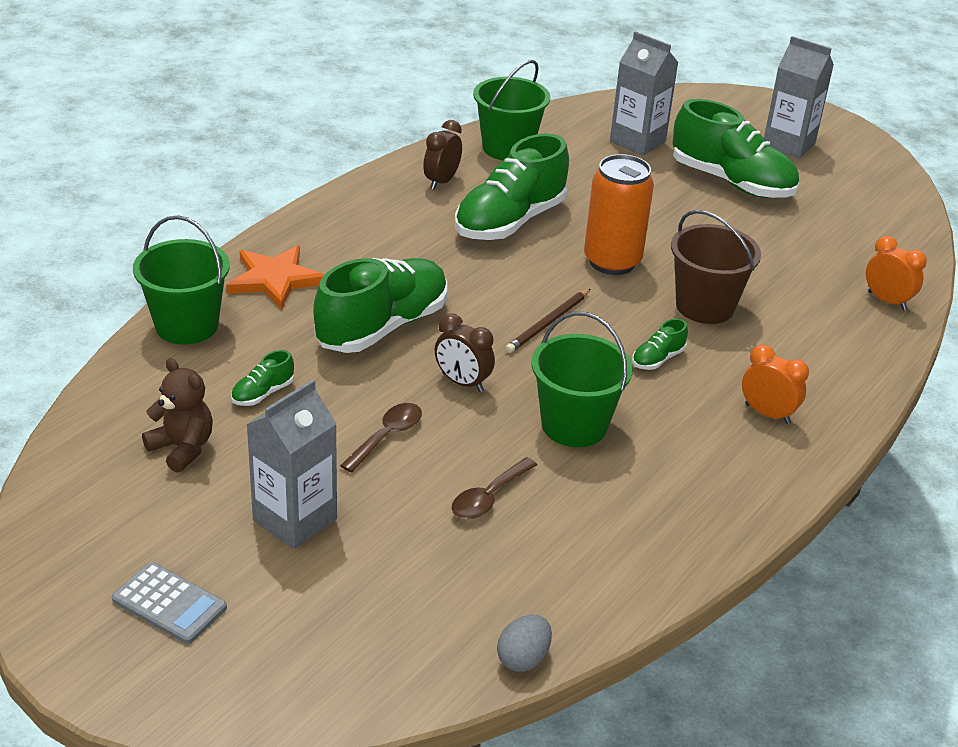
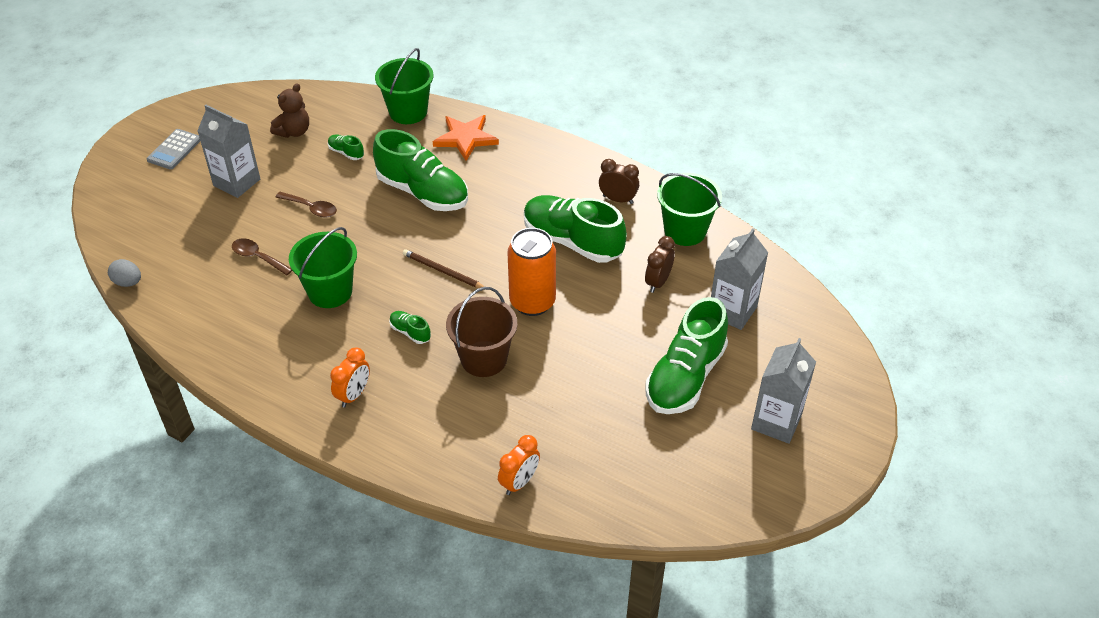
camera: 85 degrees right, 10 degrees up
brown clock [435,313,495,392] -> brown clock moved to [645,236,675,293]

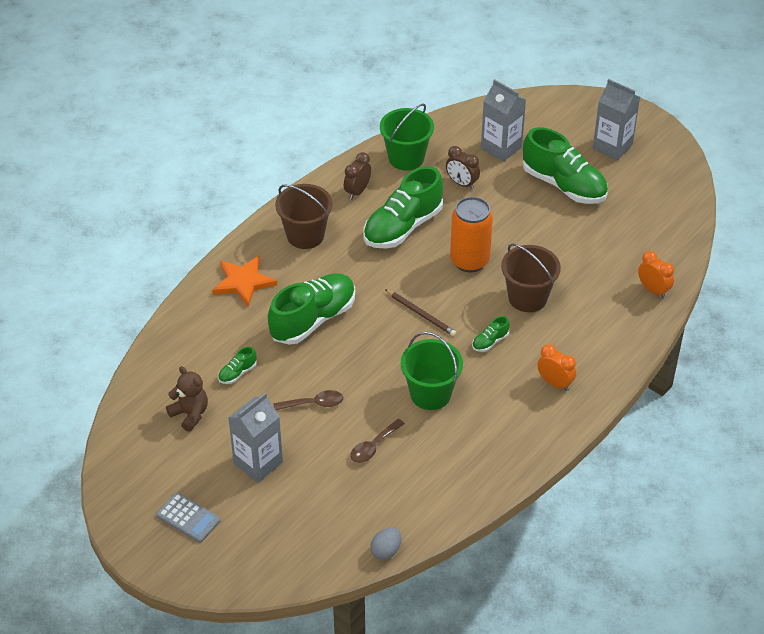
camera: 80 degrees left, 0 degrees up
brown spoon [275,192,337,218] -> brown spoon turned 45 degrees clockwise [273,390,343,410]
green bucket [375,48,433,124] -> none
brown pencil [403,249,485,288] -> brown pencil turned 90 degrees counterclockwise [385,289,456,336]
none -> brown bucket [275,184,333,249]

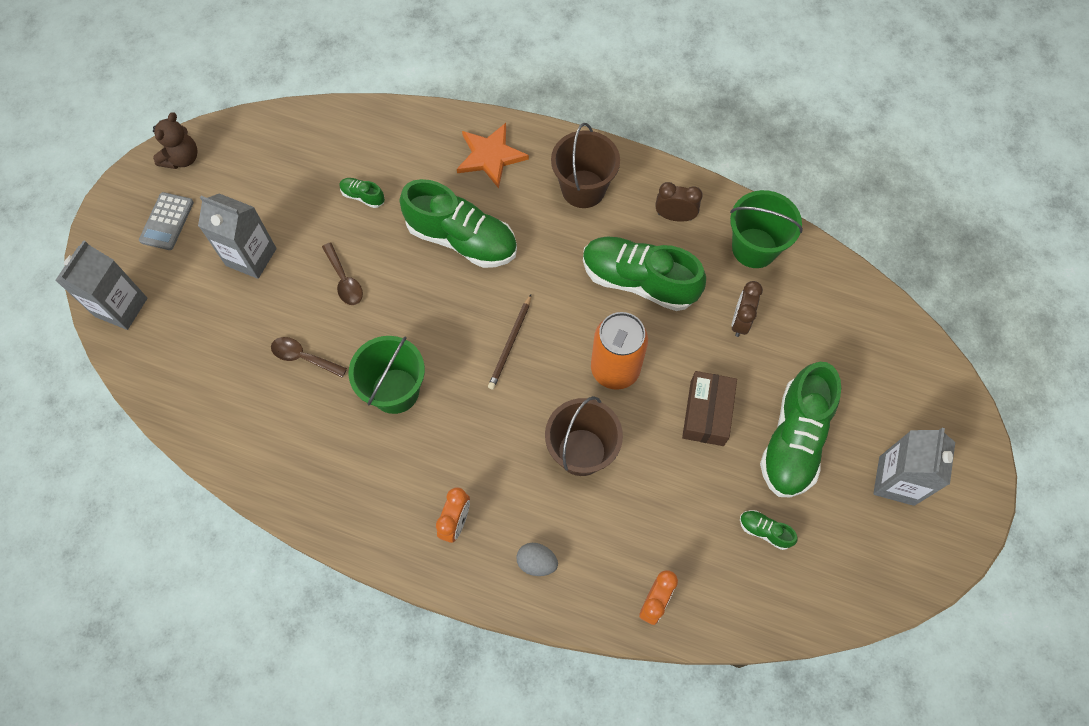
camera: 70 degrees right, 20 degrees up
brown teddy bear [166,366,208,432] -> brown teddy bear moved to [153,112,198,169]
grey egg [370,528,401,560] -> grey egg moved to [516,543,558,576]
green shoe [472,316,510,352] -> green shoe moved to [740,510,798,550]
grey carton [481,79,526,162] -> grey carton moved to [55,240,147,330]
none -> brown box [682,371,737,446]

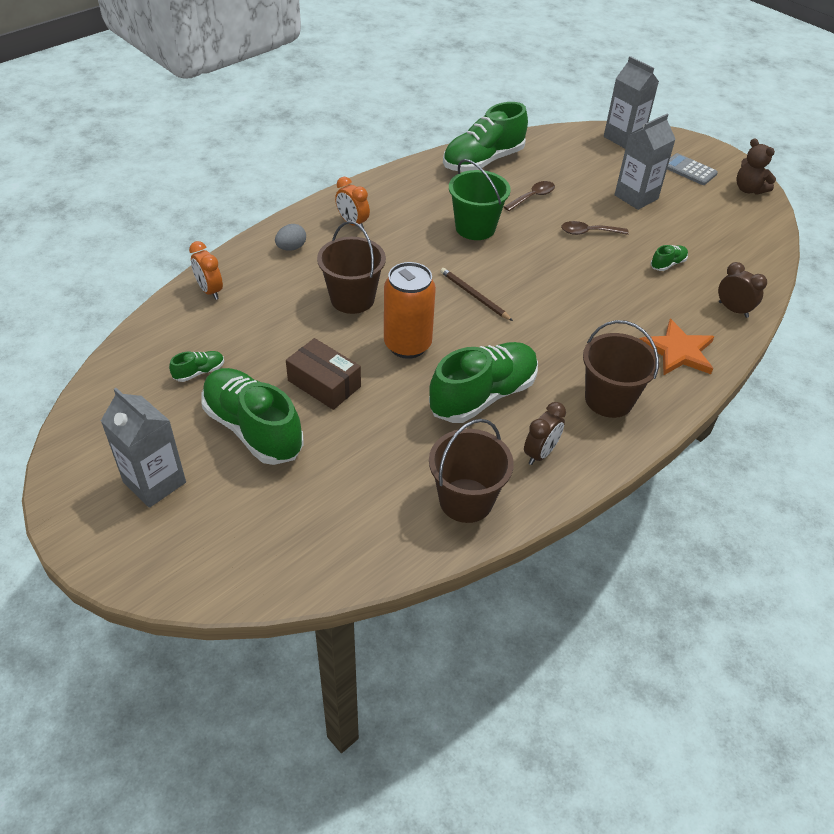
camera: 115 degrees right, 20 degrees down
green shoe [400,179,517,268] -> green shoe moved to [443,102,528,172]
green bucket [730,190,803,268] -> brown bucket [429,419,514,523]
brown clock [731,281,763,337] -> brown clock moved to [718,262,767,318]

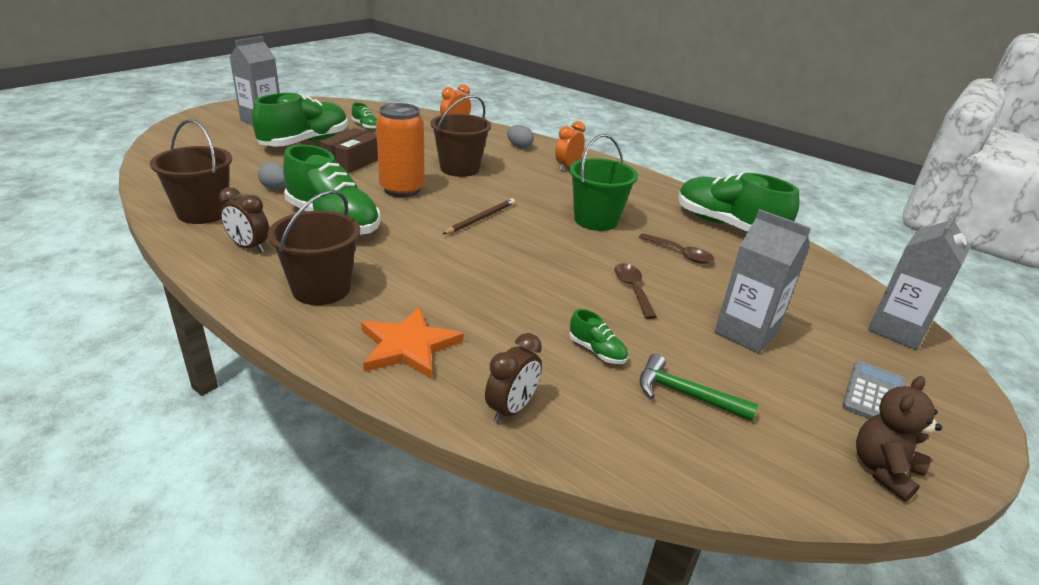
camera: 80 degrees right, 15 degrees down
none -> grey egg [258,162,286,189]
none -> green hammer [639,354,758,421]

